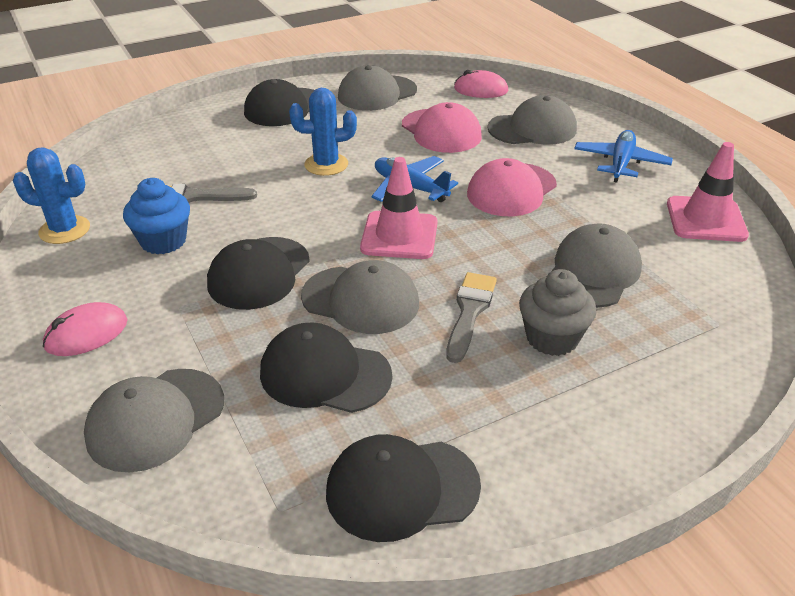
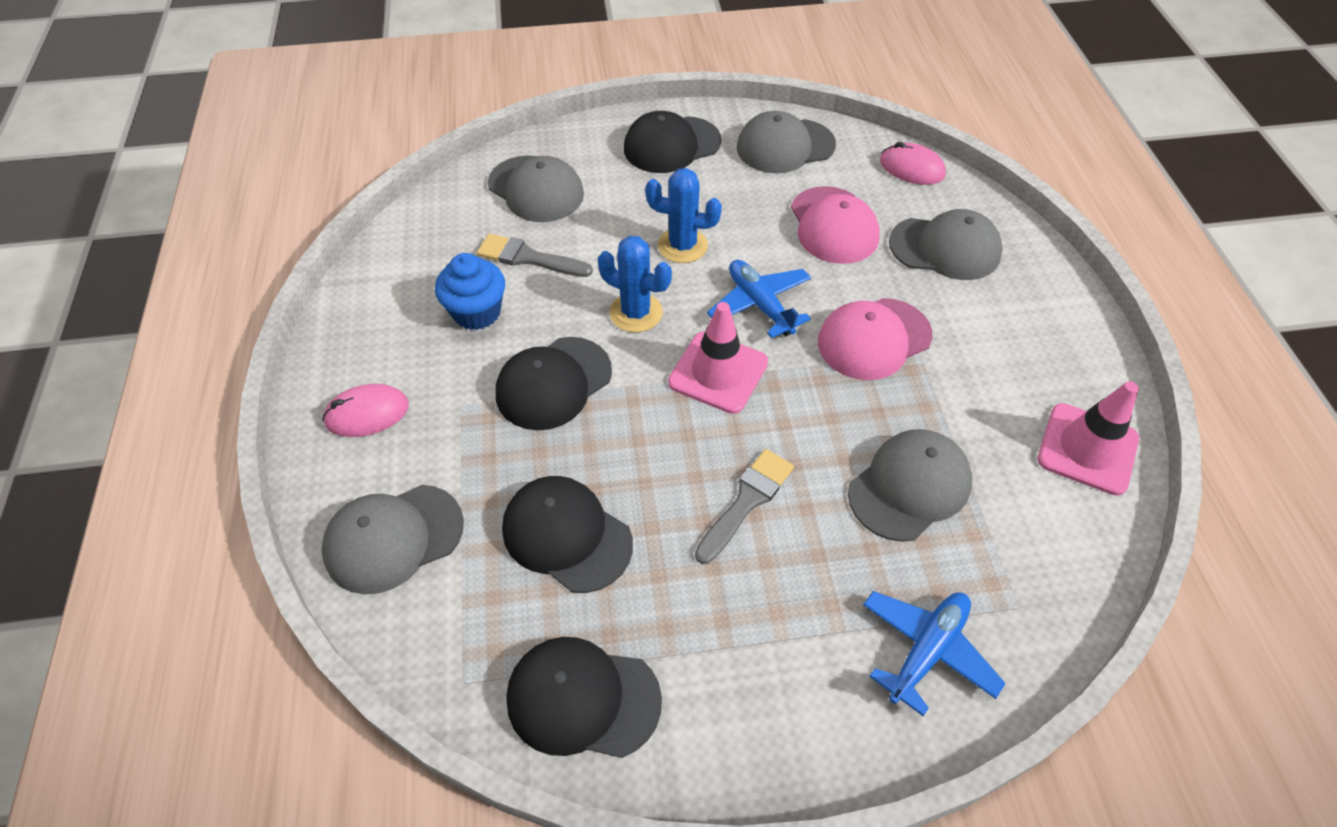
camera: 20 degrees right, 15 degrees up
blue cactus [13,147,90,244] -> blue cactus moved to [598,236,672,332]
grey cap [301,260,419,334] -> grey cap moved to [488,155,584,222]
grey cupcake [519,269,597,356] -> none
blue plane [574,130,673,182] -> blue plane moved to [863,591,1006,716]

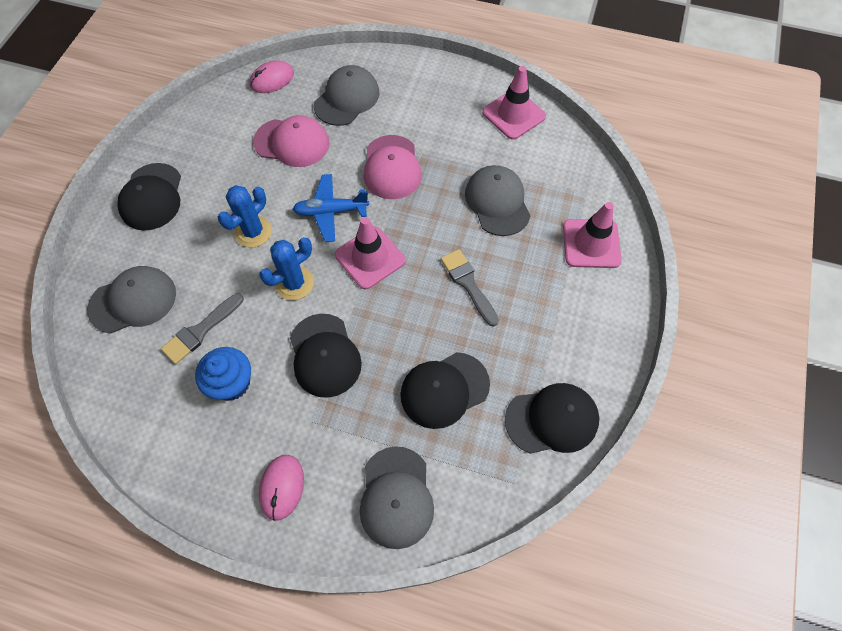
camera: 65 degrees left, 10 degrees up
black cap [506,637,662,758] -> black cap turned 135 degrees counterclockwise [505,383,599,454]
grey cap [737,111,836,173] -> none
blue plane [863,591,1006,716] -> pink traffic cone [563,202,622,268]

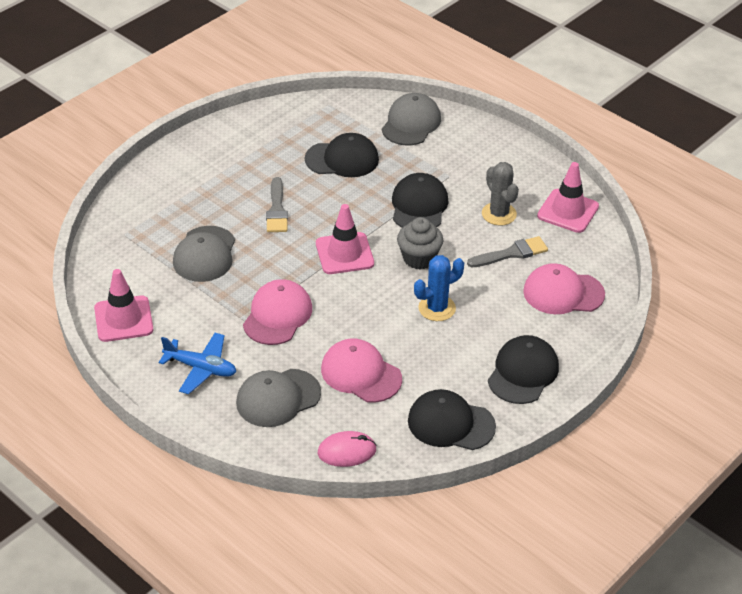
camera: 155 degrees left, 20 degrees down
grey cap [87,266,176,334] -> pink cap [523,263,605,314]
blue cupcake [195,347,251,401] -> grey cactus [482,162,519,225]
blue cactus [259,237,314,300] -> grey cupcake [397,217,443,269]
pink mouse [259,455,304,521] -> none
blue plane [293,174,369,242] -> blue plane moved to [159,333,236,394]
black cap [505,383,599,454] -> black cap moved to [408,389,496,450]
pink traffic cone [563,202,622,268] -> pink traffic cone moved to [537,162,599,233]

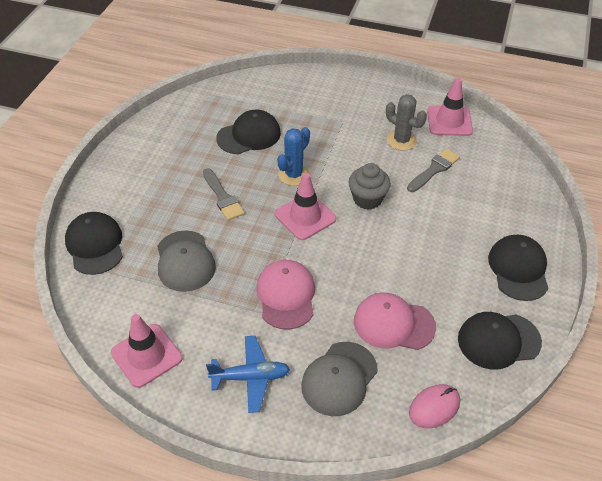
camera: 25 degrees left, 5 degrees up
grey cap [382,93,441,145] -> none
black cap [392,173,448,228] -> black cap moved to [65,212,123,275]
blue cactus [414,255,464,321] -> blue cactus moved to [277,127,310,186]
pink cap [523,263,605,314] -> none

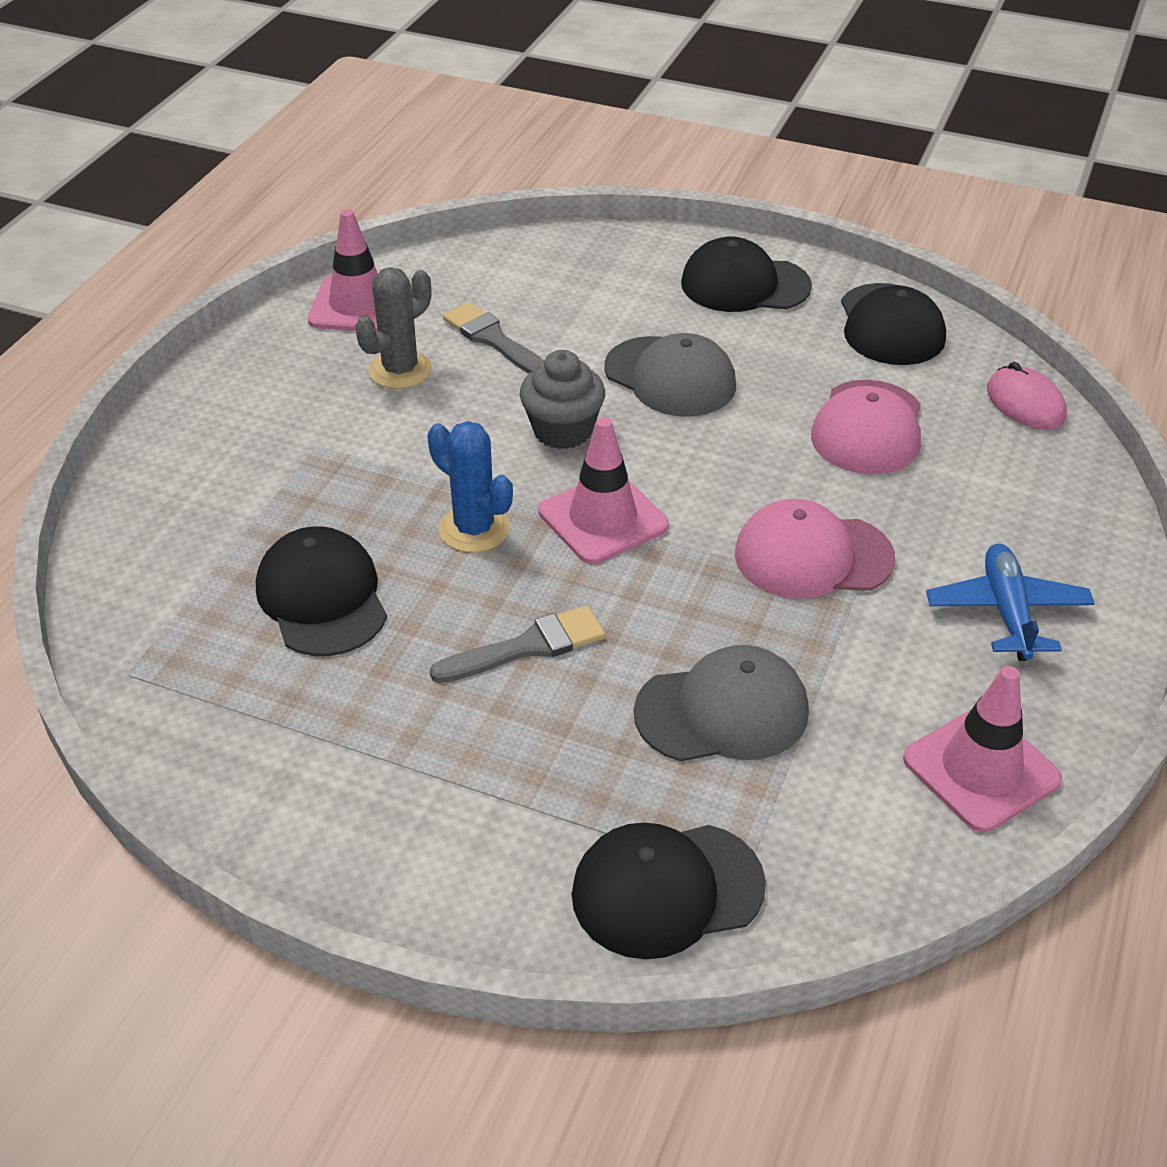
camera: 85 degrees left, 5 degrees down
grey cap [301,342,378,416] -> grey cap moved to [605,333,736,417]

